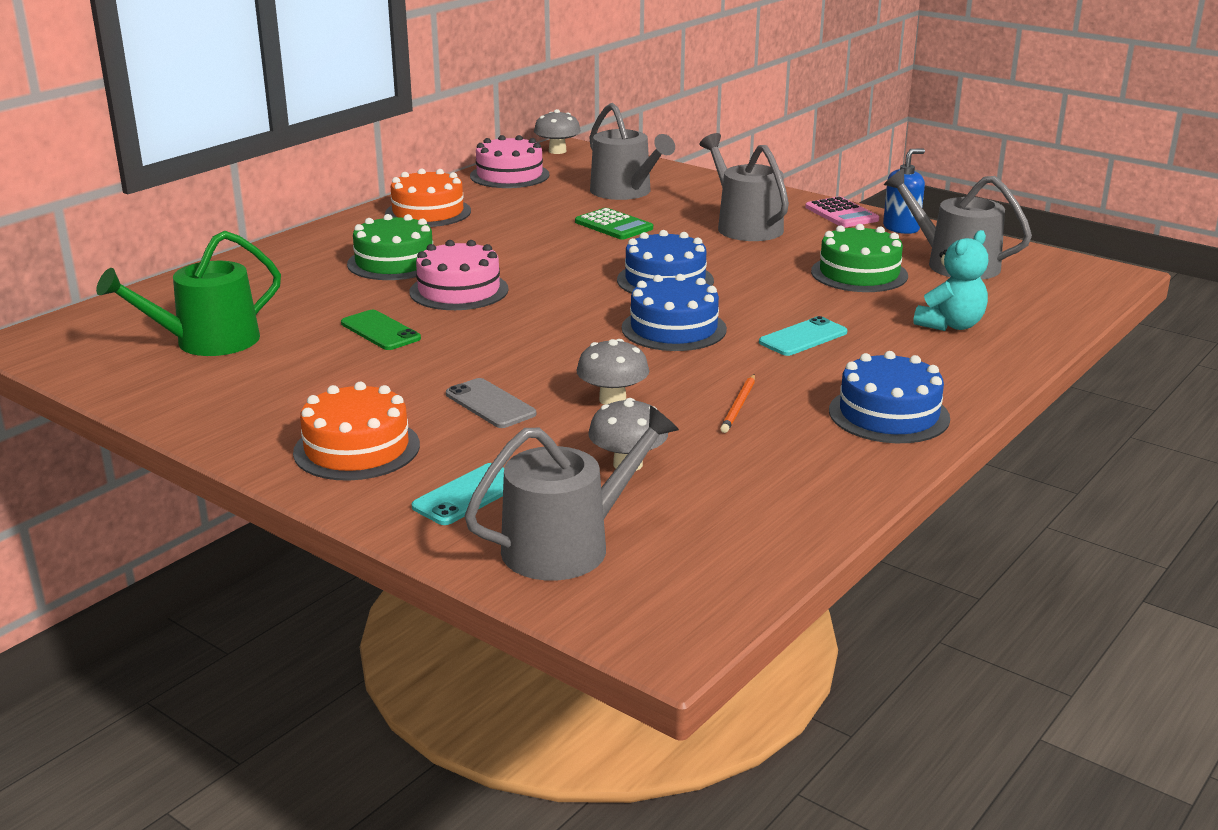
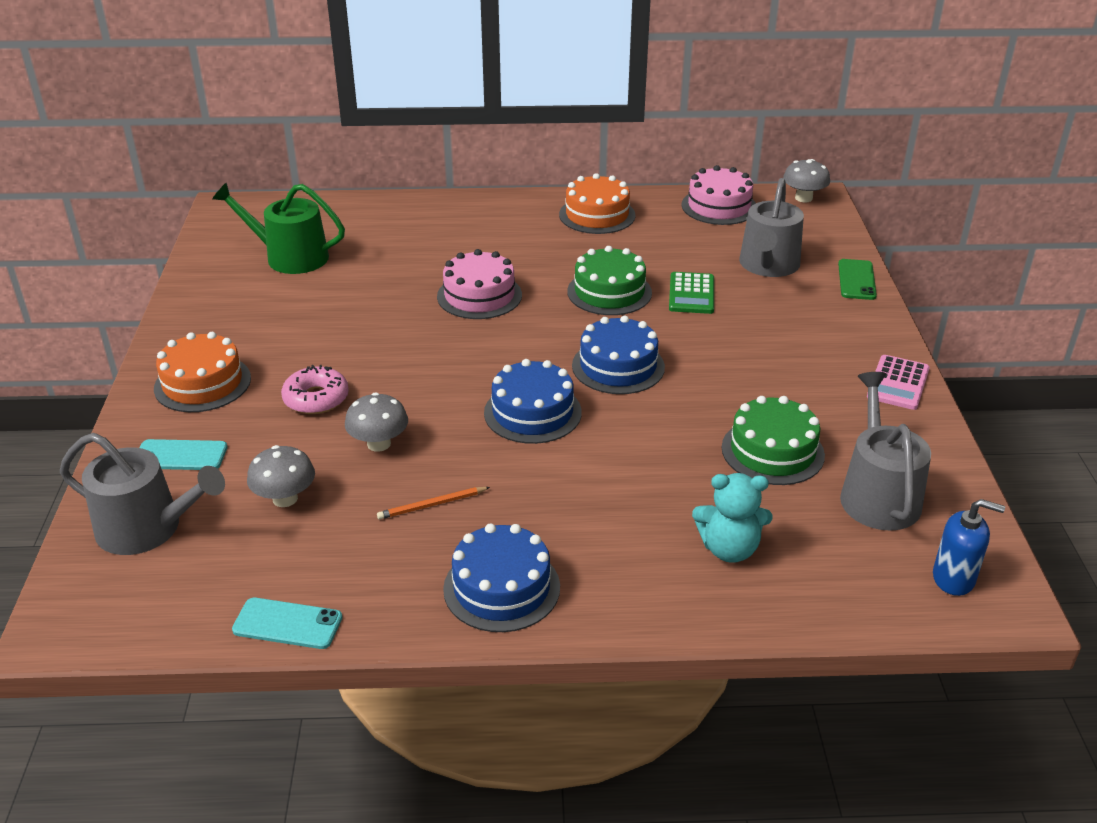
camera: 50 degrees right, 10 degrees up
green phone [341,310,421,350] -> green phone moved to [838,259,877,300]
green cake [347,214,433,280] -> green cake moved to [567,246,652,315]
grey phone [446,378,536,428] -> pink donut [281,365,349,414]
grey watering can [700,133,789,241] -> none
turquoise phone [759,316,847,356] -> turquoise phone moved to [232,598,342,649]
blue soap dispenser [883,148,925,234] -> blue soap dispenser moved to [933,499,1005,596]

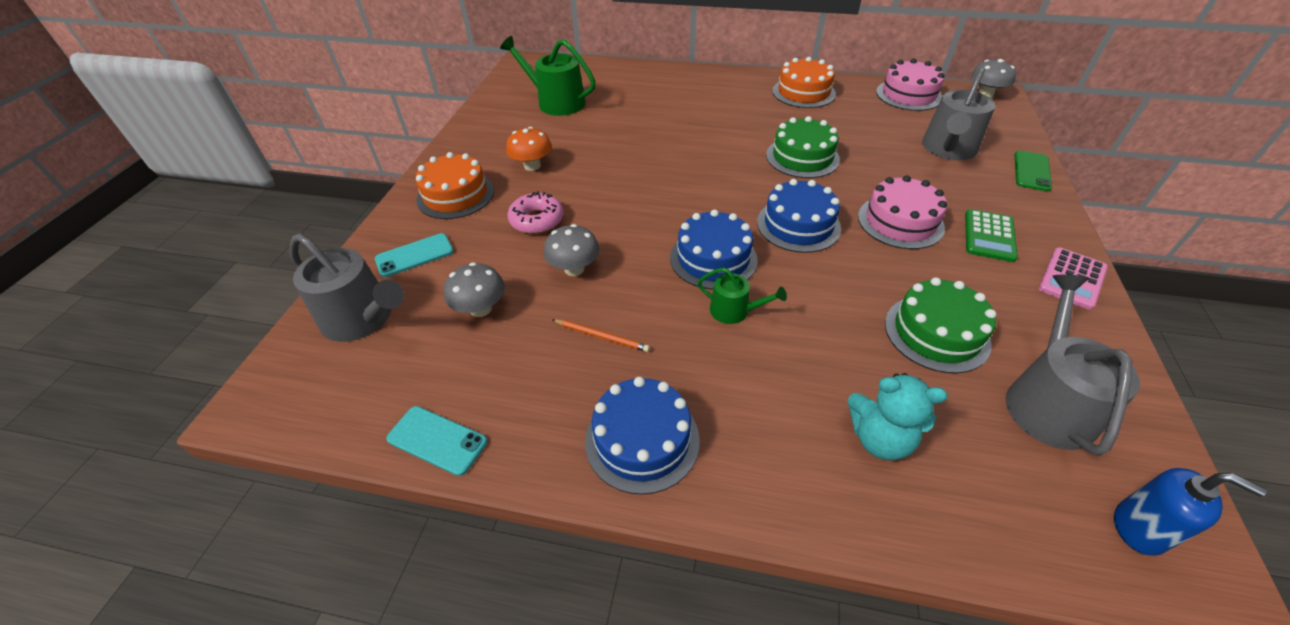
camera: 15 degrees right, 10 degrees up
turquoise phone [140,439,228,470] -> turquoise phone turned 45 degrees counterclockwise [375,233,454,277]
orange pencil [377,487,490,519] -> orange pencil turned 150 degrees counterclockwise [552,319,650,352]
pink cake [437,249,522,319] -> pink cake moved to [858,175,947,249]
green calculator [669,272,714,314] -> green calculator moved to [965,209,1018,262]
none -> orange mushroom [506,127,552,171]
none -> green watering can [697,268,787,324]

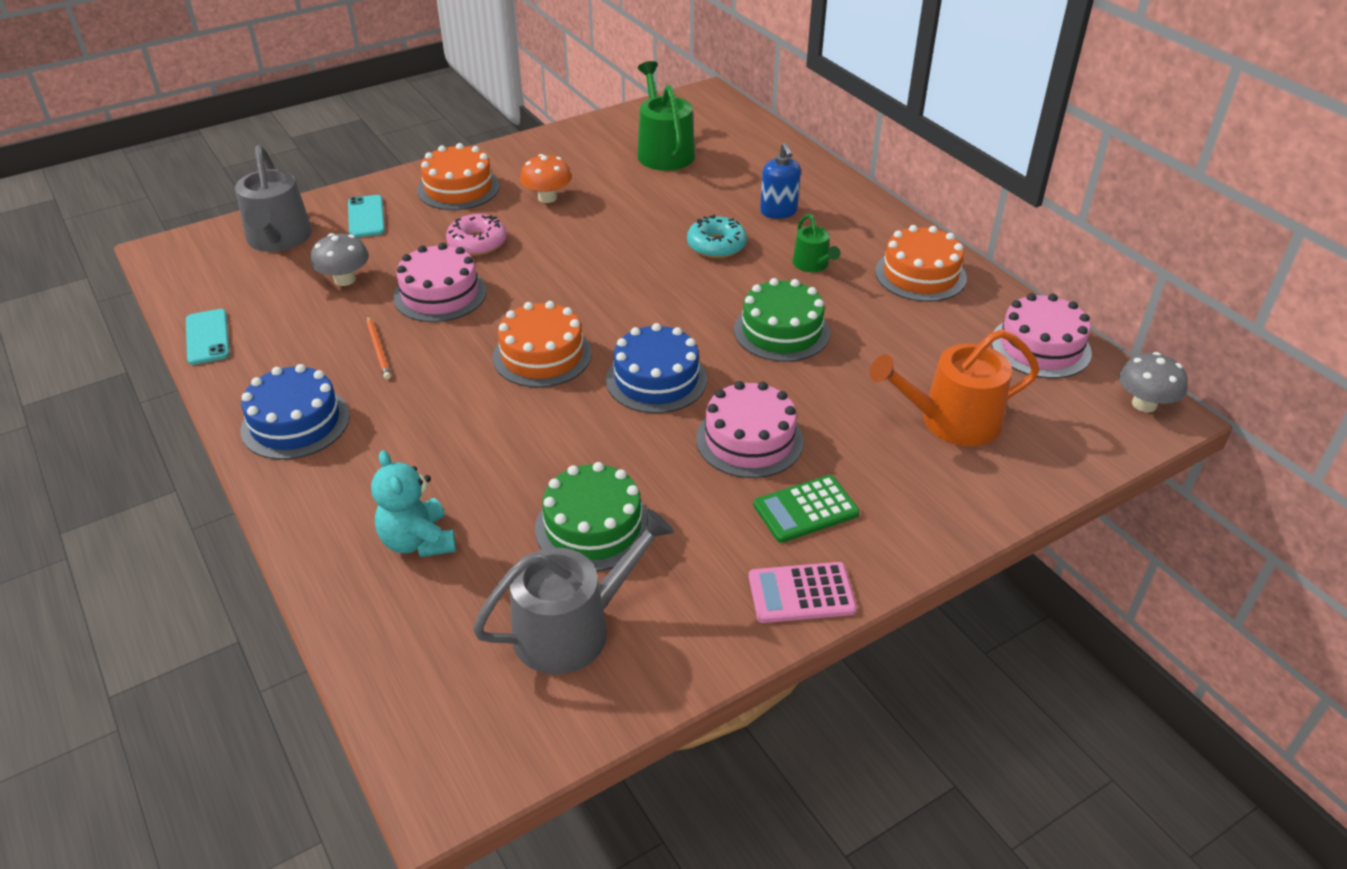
camera: 45 degrees right, 5 degrees down
turquoise phone [375,233,454,277] -> turquoise phone turned 60 degrees clockwise [348,195,385,237]
grey mushroom [543,224,600,276] -> pink cake [393,243,487,322]
blue cake [670,209,758,290] -> orange cake [493,301,592,388]
green watering can [697,268,787,324] -> green watering can moved to [793,214,841,272]
grey watering can [922,68,995,160] -> orange watering can [869,329,1040,446]
green phone [1015,150,1052,191] -> none
blue soap dispenser [1114,468,1267,556] -> blue soap dispenser moved to [760,143,801,219]
none -> turquoise donut [687,215,747,258]

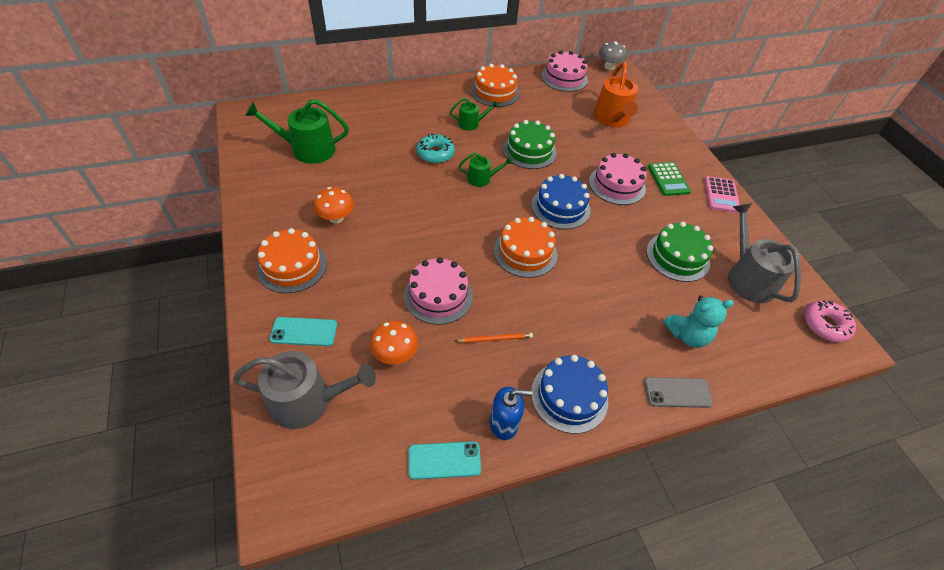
camera: 80 degrees left, 10 degrees up
grey mushroom [311,233,369,286] -> orange mushroom [370,320,418,364]
pink donut [446,214,507,256] -> pink donut moved to [804,300,856,342]
blue soap dispenser [760,143,801,219] -> blue soap dispenser moved to [490,387,533,440]
none -> green watering can [459,153,513,187]
none -> grey phone [644,377,713,408]

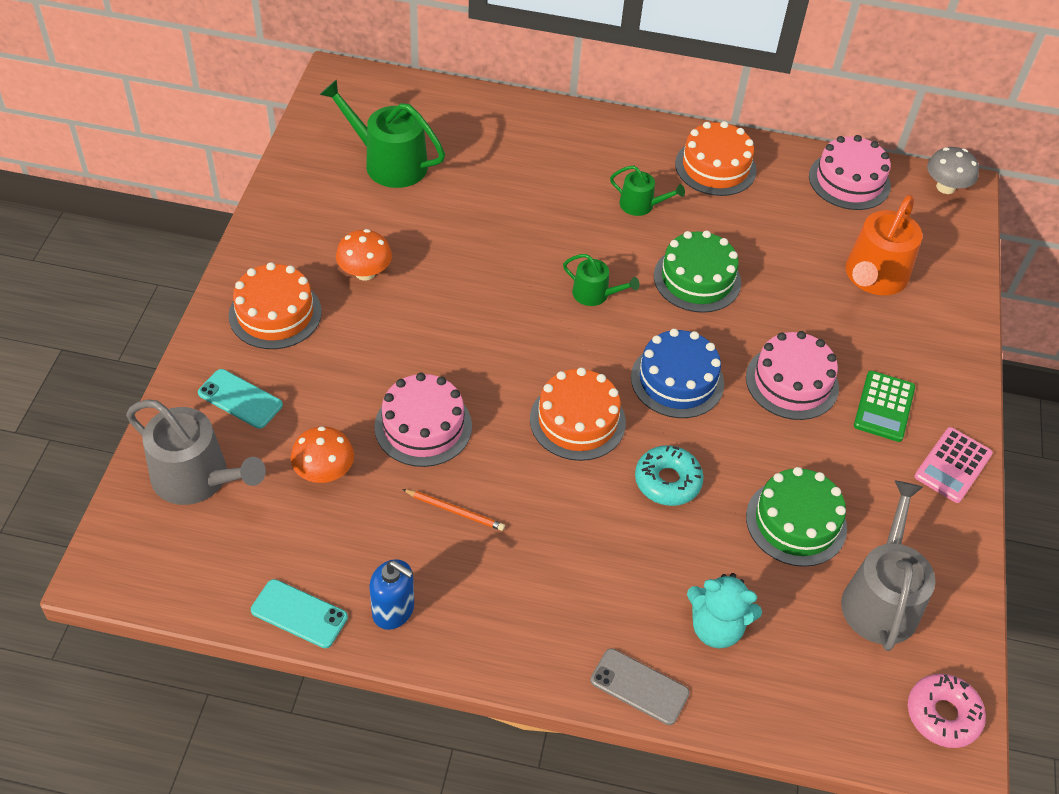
camera: 30 degrees right, 0 degrees up
turquoise donut [417,134,455,163] -> turquoise donut moved to [635,445,704,506]
blue cake [531,355,608,434] -> none

